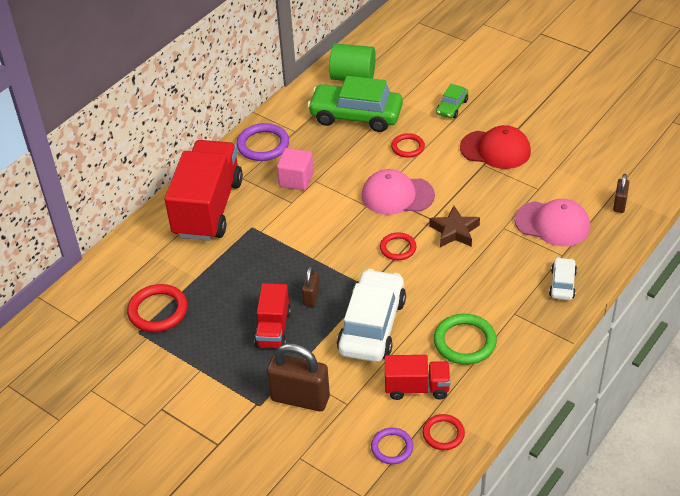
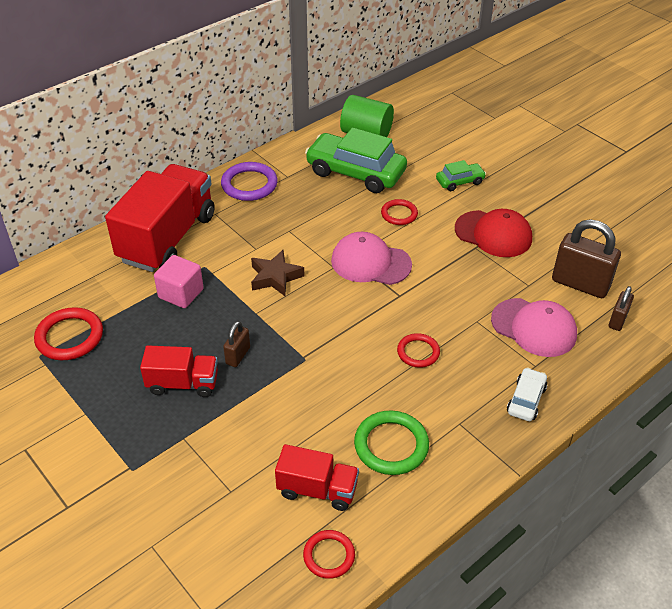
camera: 10 degrees right, 0 degrees up
red truck [255,283,291,348] -> red truck turned 105 degrees counterclockwise [140,345,218,397]
brown padlock [267,343,330,411] -> brown padlock moved to [552,219,621,298]
pink cube [277,148,314,190] -> pink cube moved to [154,255,204,308]
white car [337,269,406,362] -> none
purple ring [371,428,413,464] -> none
red ring [380,232,416,260] -> red ring moved to [397,333,440,368]
brown star [429,206,480,247] -> brown star moved to [251,250,304,296]
green car [436,84,468,118] -> green car turned 150 degrees counterclockwise [436,160,486,191]

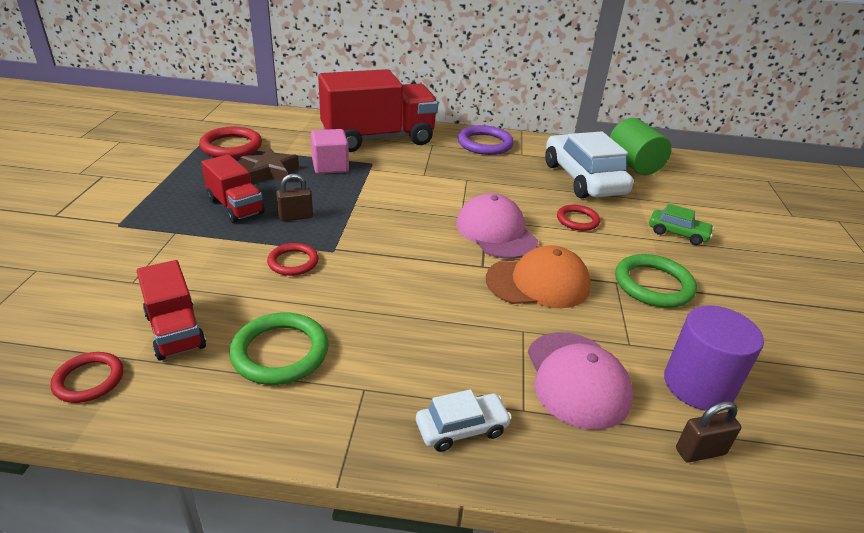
camera: 45 degrees right, 10 degrees down
brown star [251,250,304,296] -> brown star moved to [241,148,299,184]
green car [305,127,407,193] -> white car [545,132,633,198]
red ring [397,333,440,368] -> red ring moved to [267,243,319,276]
red cap [455,209,532,257] -> green ring [615,254,697,308]
brown padlock [552,219,621,298] -> purple cylinder [664,305,764,411]
none -> orange cap [486,245,591,308]

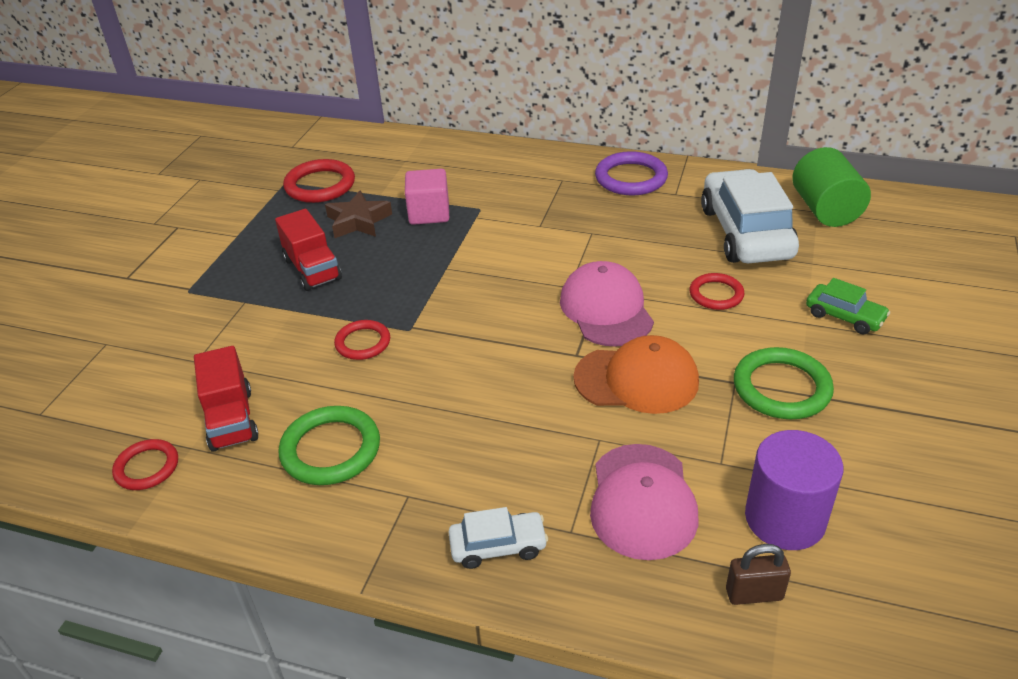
camera: 15 degrees right, 5 degrees up
brown padlock [276,174,313,222] -> none
red truck [318,69,438,152] -> none

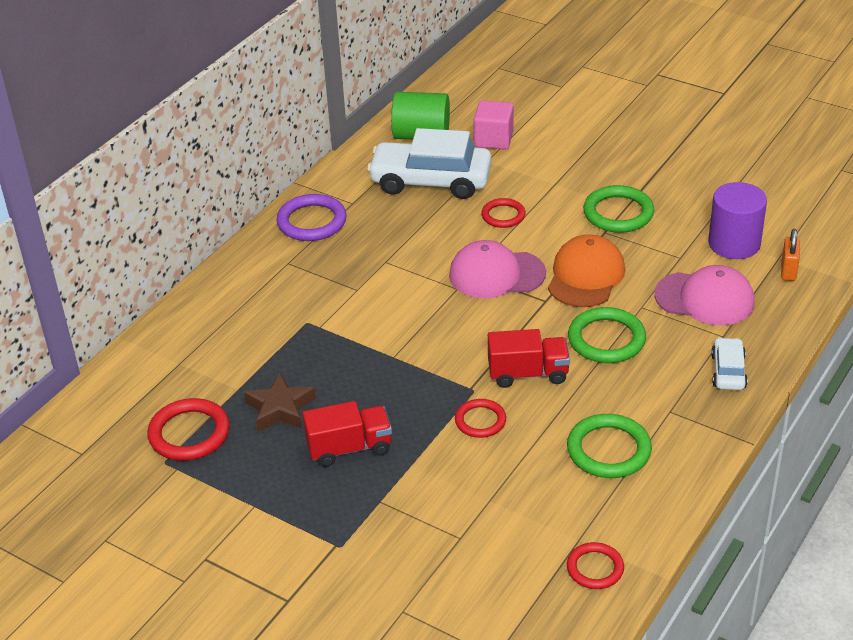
camera: 75 degrees left, 0 degrees up
red truck [194,346,259,452] -> red truck moved to [488,329,570,388]
pink cube [405,169,449,225] -> pink cube moved to [473,100,514,150]
brown padlock [726,544,791,605] -> orange padlock [781,229,800,281]
green car [806,278,890,334] -> none
none -> green ring [568,307,646,363]

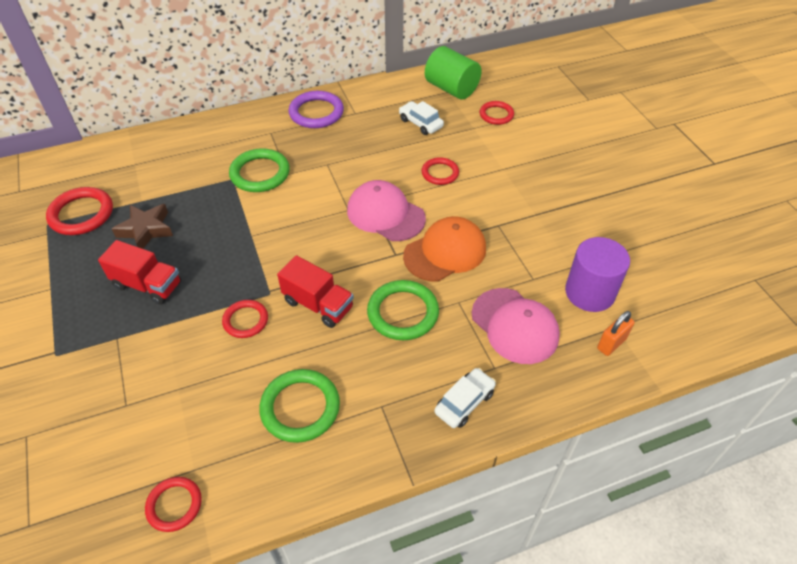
camera: 35 degrees right, 10 degrees up
white car [367,128,492,199] -> white car [399,101,444,135], size x0.49
pink cube [473,100,514,150] -> red ring [480,101,514,125]
green ring [583,185,654,233] -> green ring moved to [229,148,290,192]

